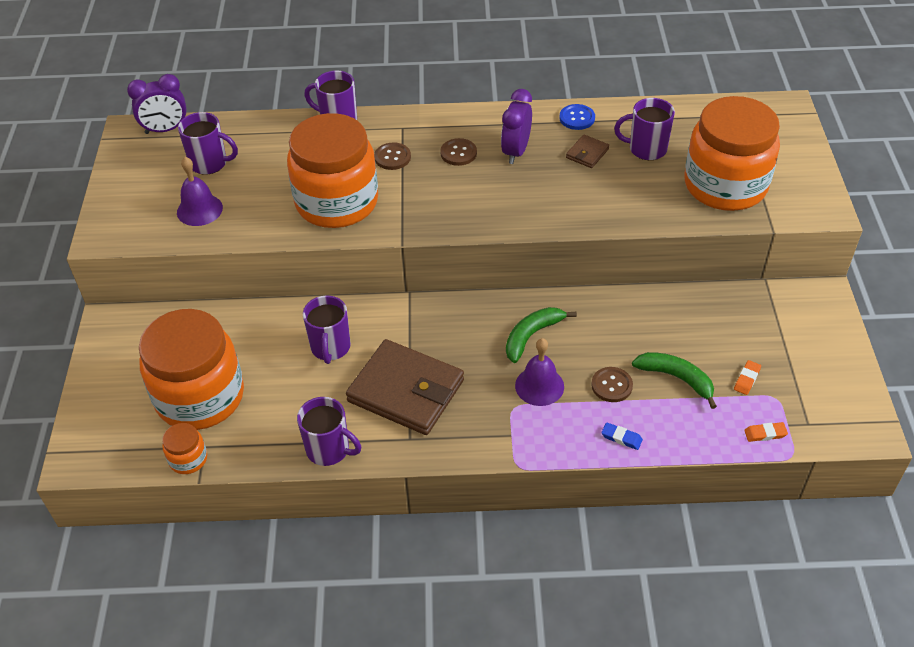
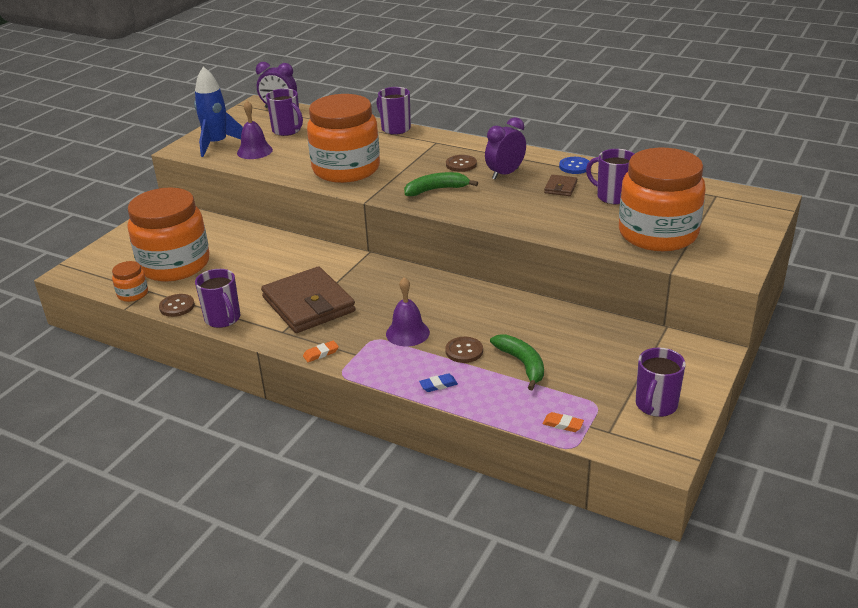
camera: 30 degrees right, 15 degrees down
purple mug [303,296,351,364] -> purple mug moved to [636,348,686,417]
brown button [374,142,411,170] -> brown button moved to [159,294,195,317]
green banana [506,307,577,363] -> green banana moved to [404,172,478,196]
brown wallet [566,135,609,168] -> brown wallet turned 45 degrees counterclockwise [544,175,577,196]
blue eraser [601,422,643,450] -> blue eraser turned 75 degrees counterclockwise [419,373,458,392]
orange eraser [734,360,761,395] -> orange eraser moved to [303,341,339,362]
none -> blue rocket [194,66,243,157]

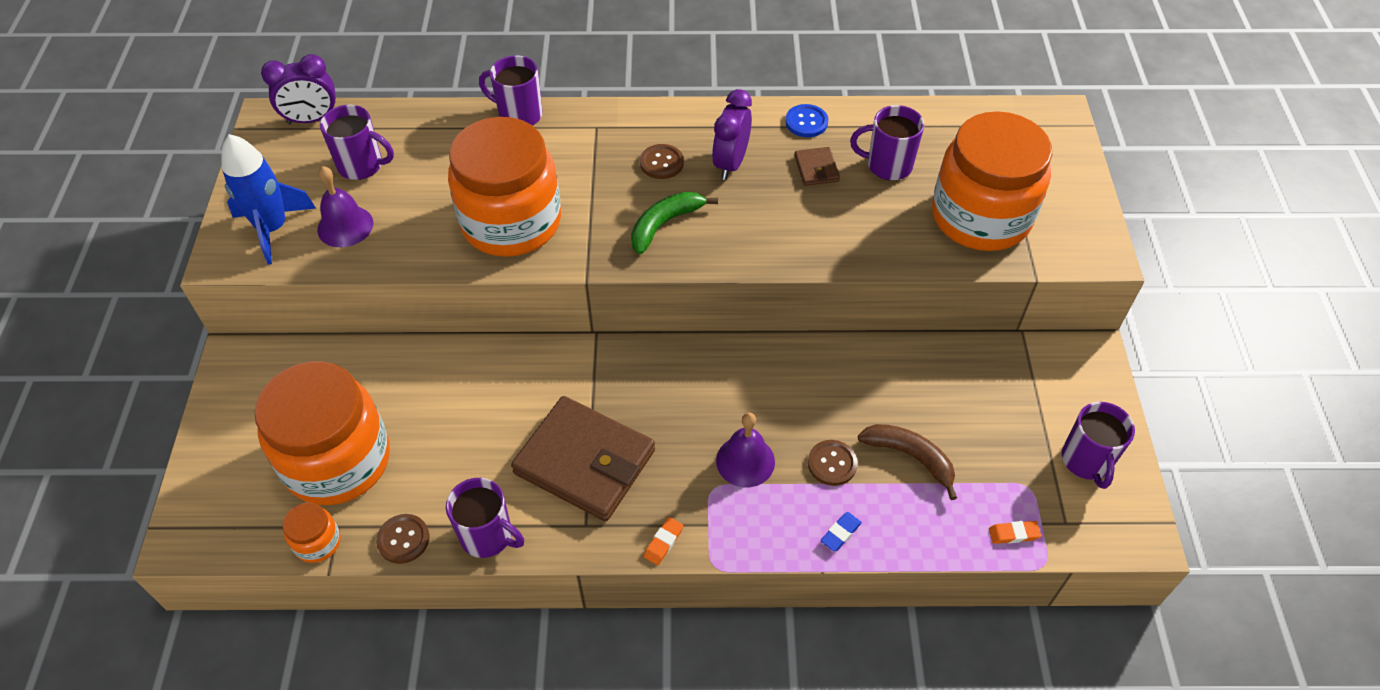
camera: 30 degrees left, 20 degrees up
green banana [490,334,544,390] -> brown banana [858,424,957,500]

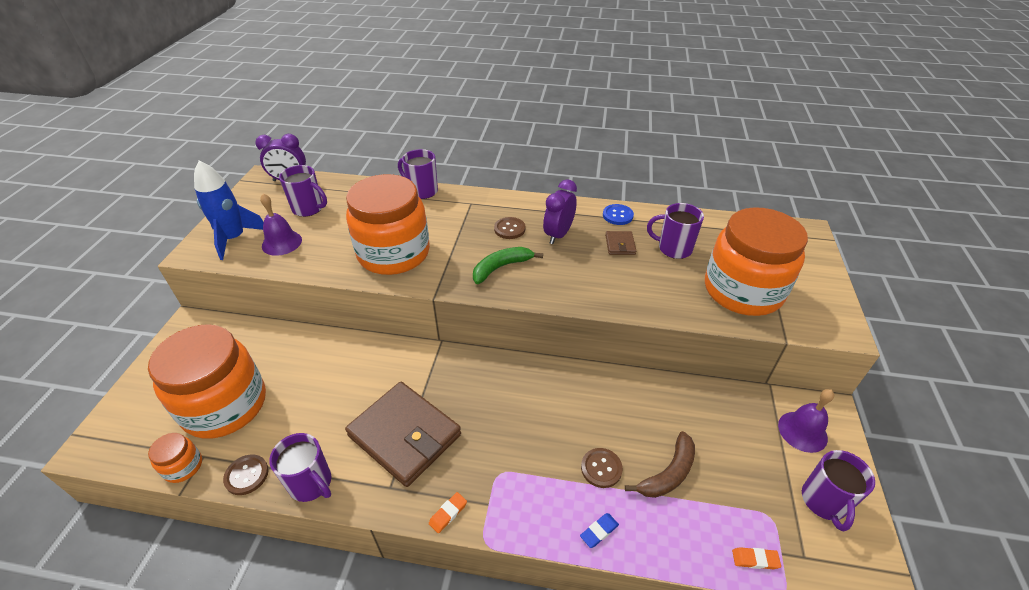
camera: 10 degrees right, 10 degrees down
purple bell [716,412,775,487] -> purple bell moved to [778,389,834,453]
brown banana [858,424,957,500] -> brown banana turned 90 degrees clockwise [625,431,695,498]

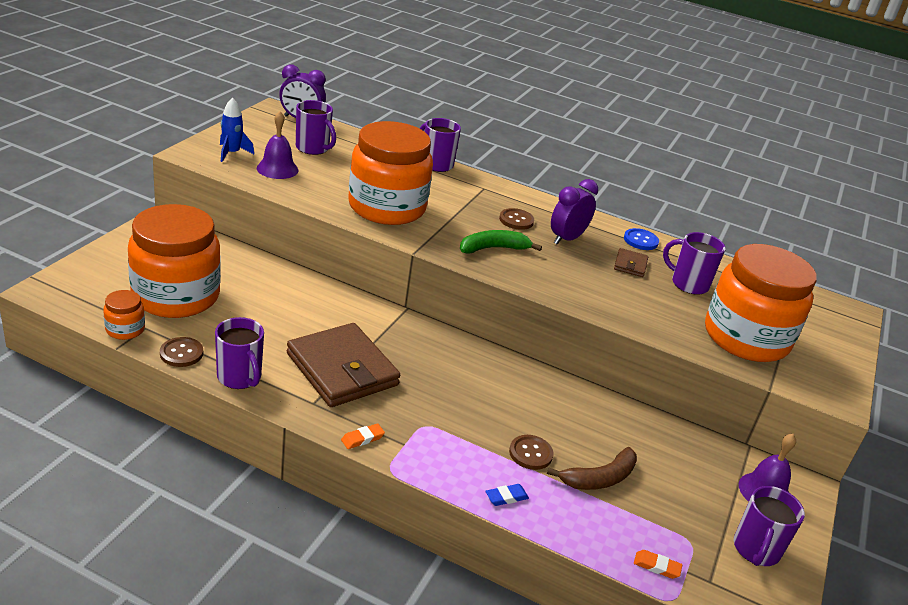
camera: 10 degrees right, 10 degrees down
blue rocket [194,161,264,260] -> blue rocket [220,97,254,162], size x0.64

